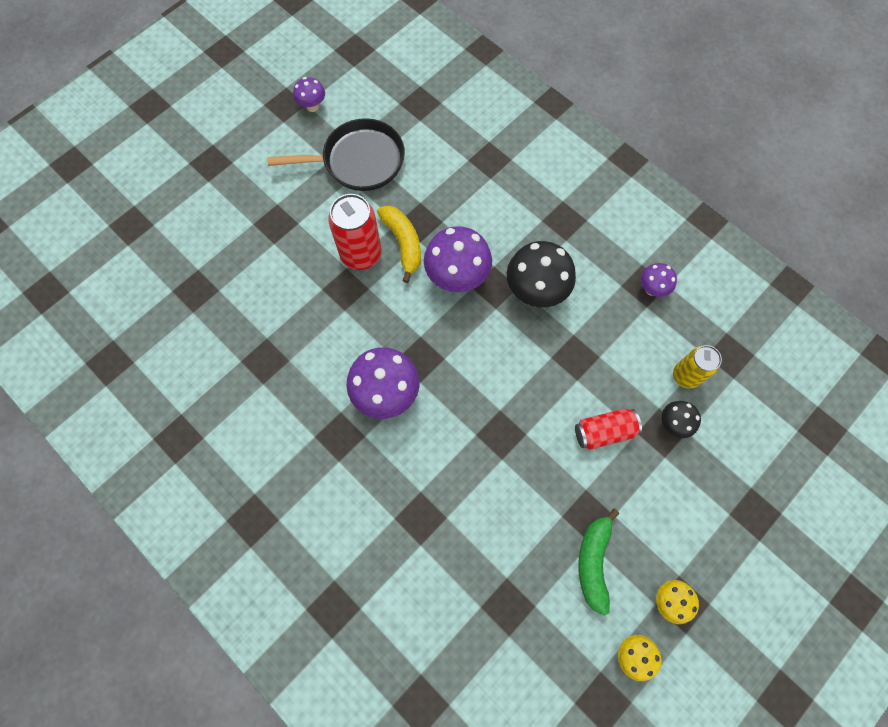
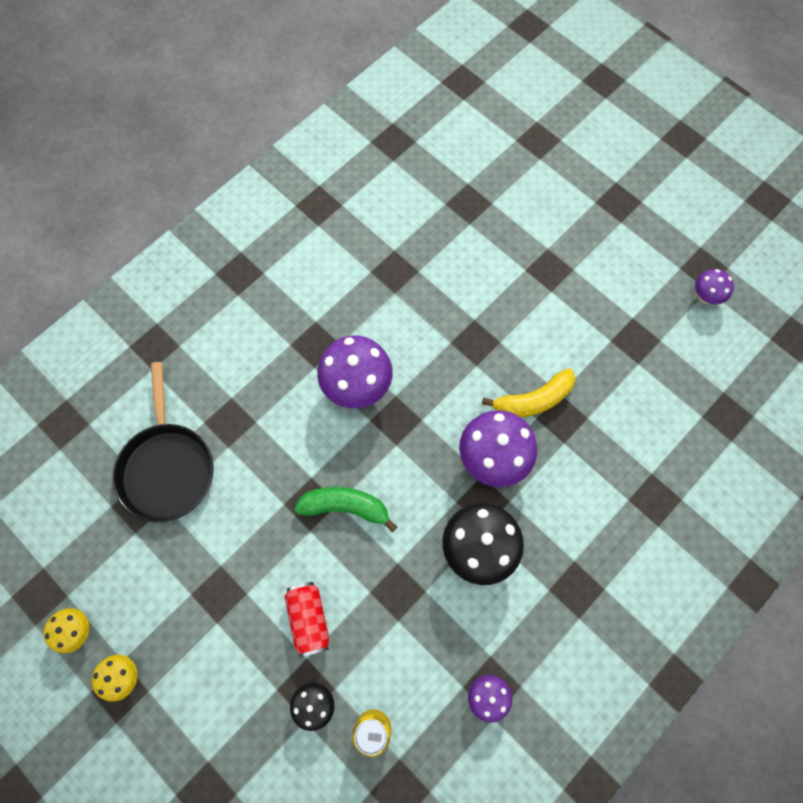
camera: 90 degrees right, 0 degrees up
black pan [267,118,405,191] -> black pan moved to [113,362,213,523]
red can [328,194,382,270] -> none
green banana [578,509,619,616] -> green banana moved to [294,487,397,532]

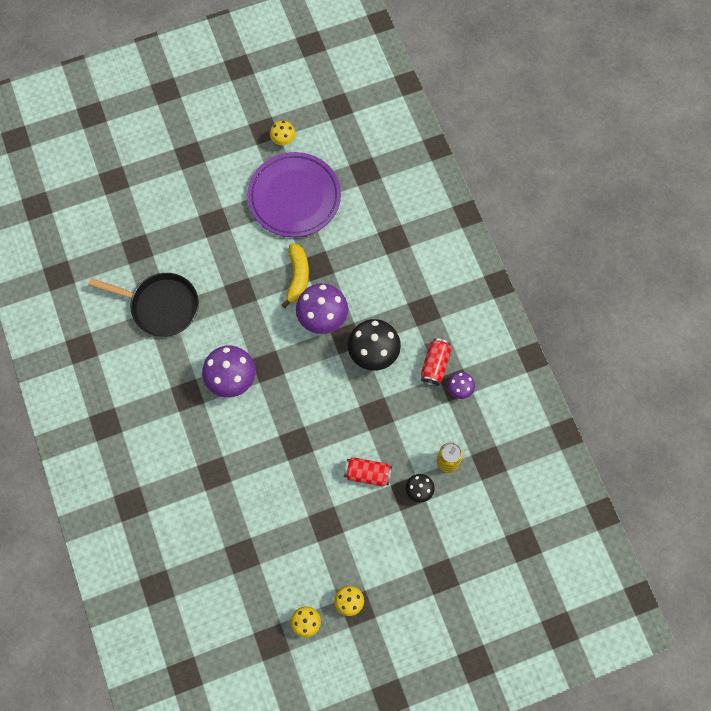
camera: 65 degrees left, 0 degrees up
black pan [113,362,213,523] -> black pan moved to [88,273,199,337]
green banana [294,487,397,532] -> none
purple mushroom [695,269,734,304] -> yellow mushroom [270,121,296,146]
none -> purple plate [247,152,341,237]
none -> red can [421,338,451,386]

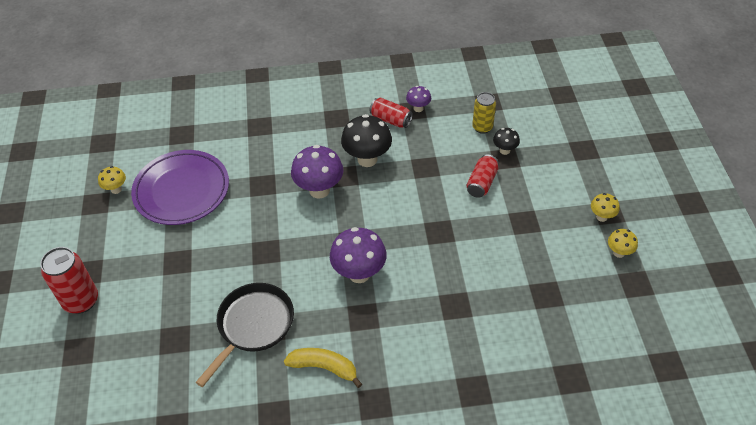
camera: 75 degrees left, 20 degrees down
yellow banana [282,243,309,308] -> yellow banana moved to [284,348,362,388]
none -> red can [40,247,98,314]

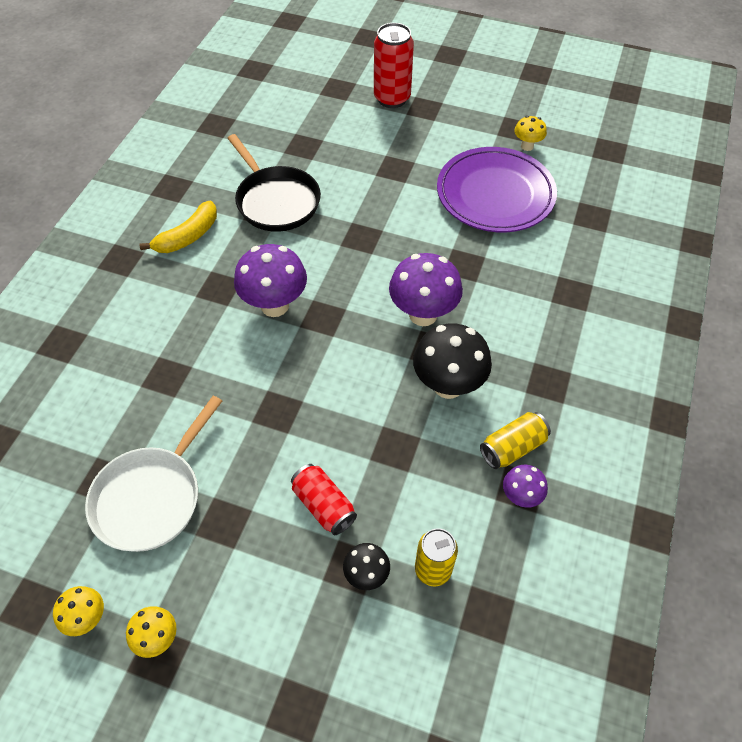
camera: 115 degrees right, 5 degrees up
red can [369,98,413,128] -> yellow can [480,412,551,469]
none -> white pan [85,396,222,552]

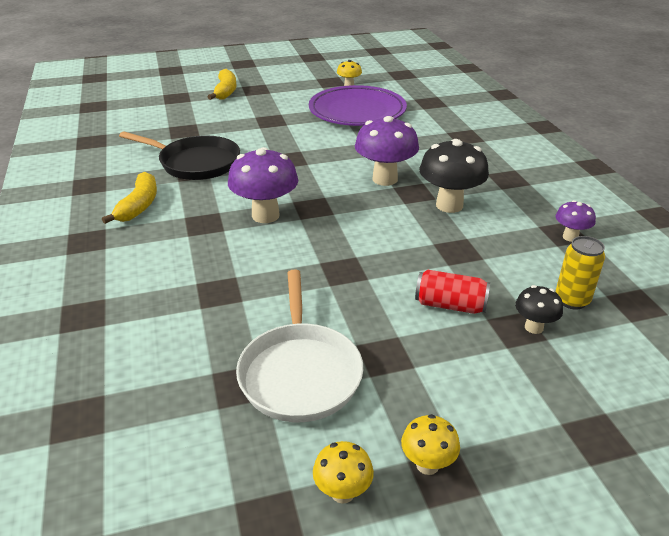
camera: 35 degrees left, 20 degrees down
red can [374,23,414,108] -> yellow banana [208,69,236,100]
yellow can [480,412,551,469] -> none

